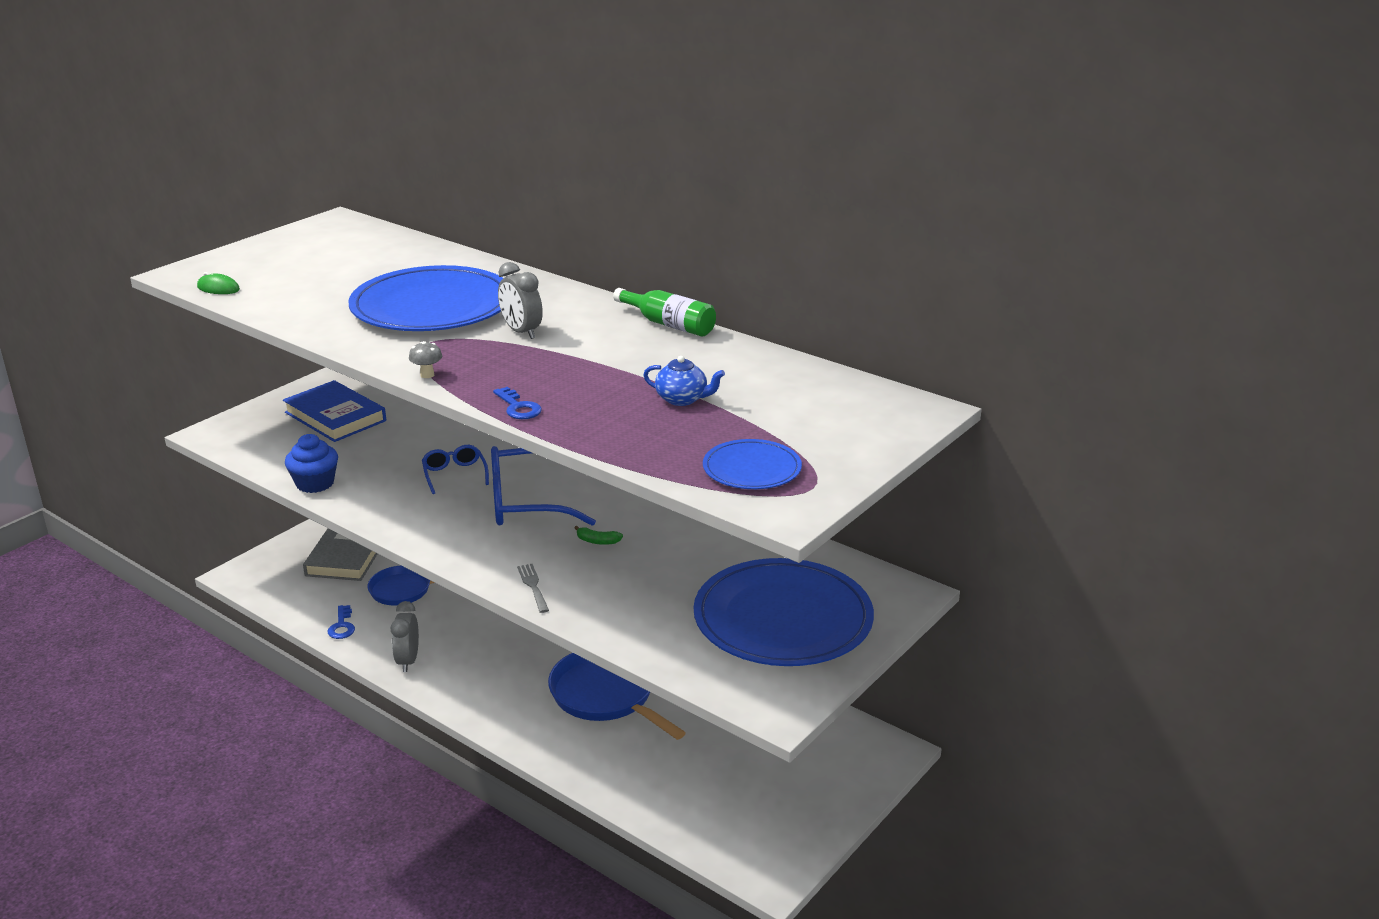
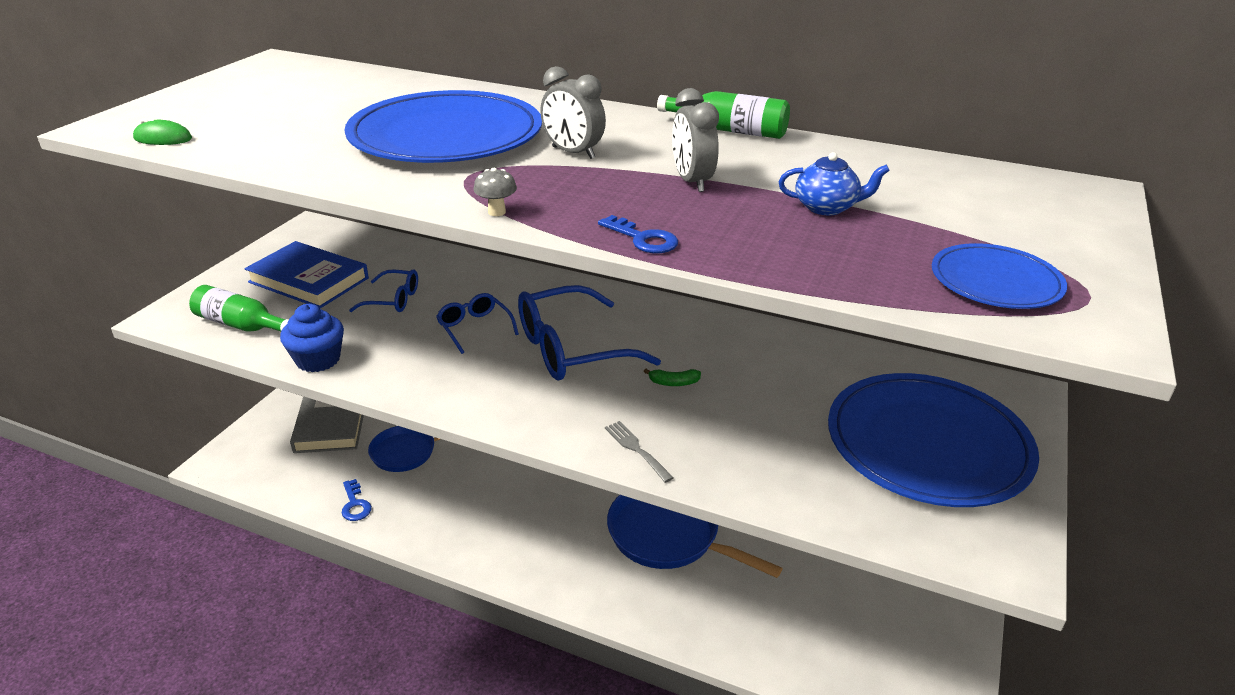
camera: 15 degrees left, 5 degrees up
grey clock [391,601,419,672] -> grey clock moved to [672,88,719,192]
none -> green bottle [189,285,289,332]
none -> blue glasses [349,269,418,312]

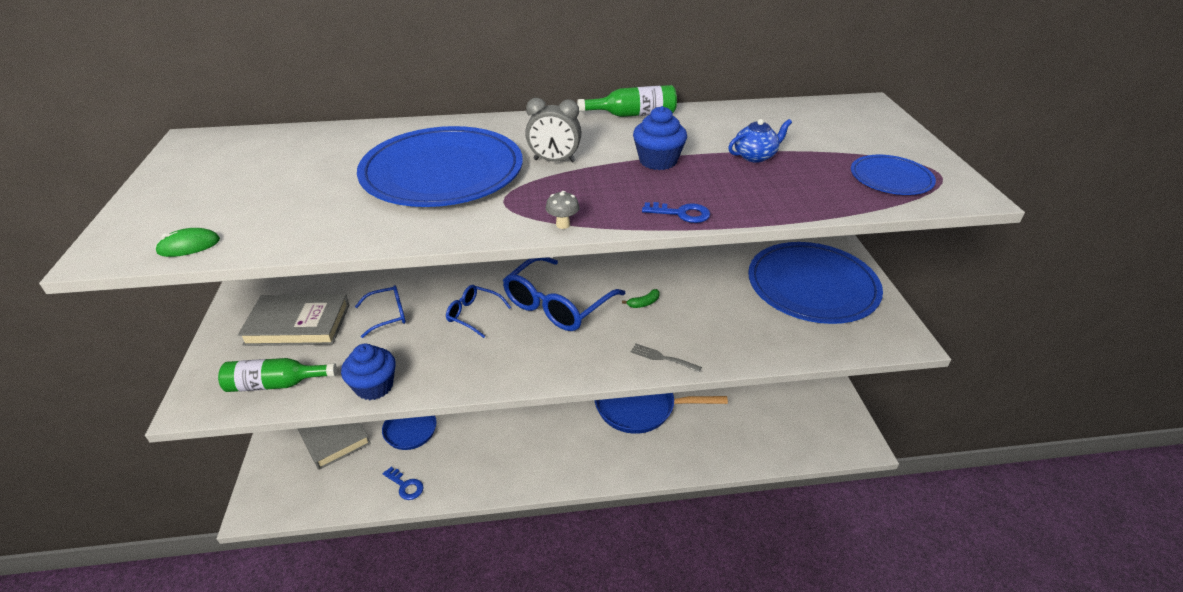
camera: 30 degrees left, 5 degrees up
blue book [245,241,369,309] -> grey book [238,294,349,346]
grey clock [672,88,719,192] -> blue cupcake [633,106,687,170]

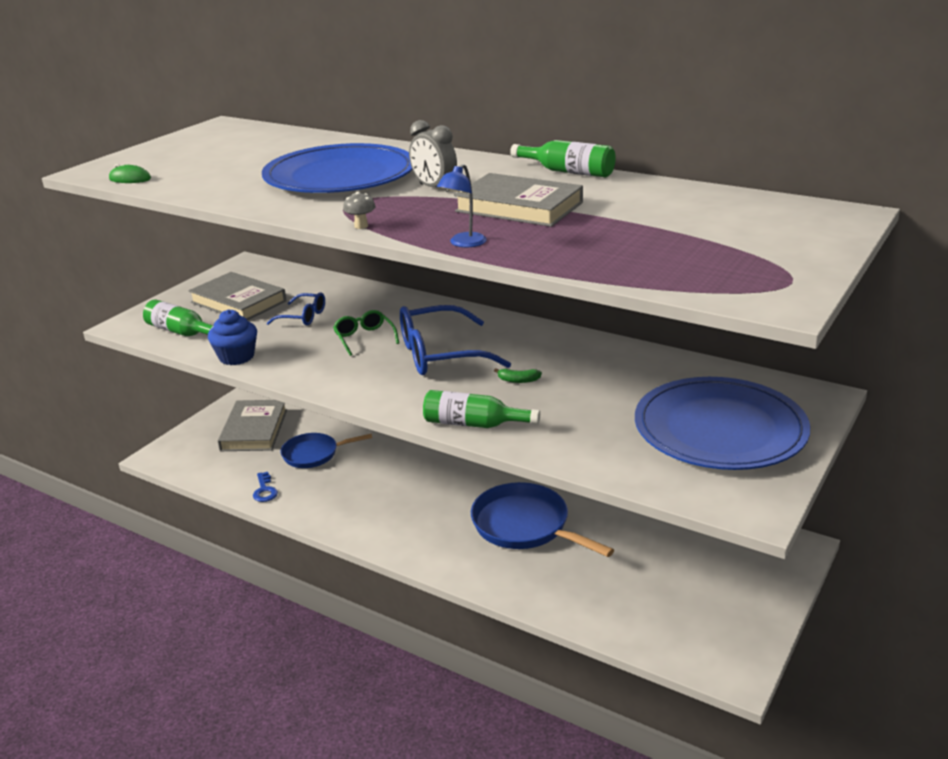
camera: 40 degrees right, 10 degrees down
blue glasses [446,285,511,338] -> green glasses [333,310,399,356]
grey fork [631,344,702,373] -> green bottle [423,390,540,428]
blue cupcake [633,106,687,170] -> grey book [454,173,583,227]
blue key [642,202,710,223] -> blue lamp [437,164,487,247]
blue teapot [728,119,792,163] -> none
blue plate [851,155,936,195] -> none

